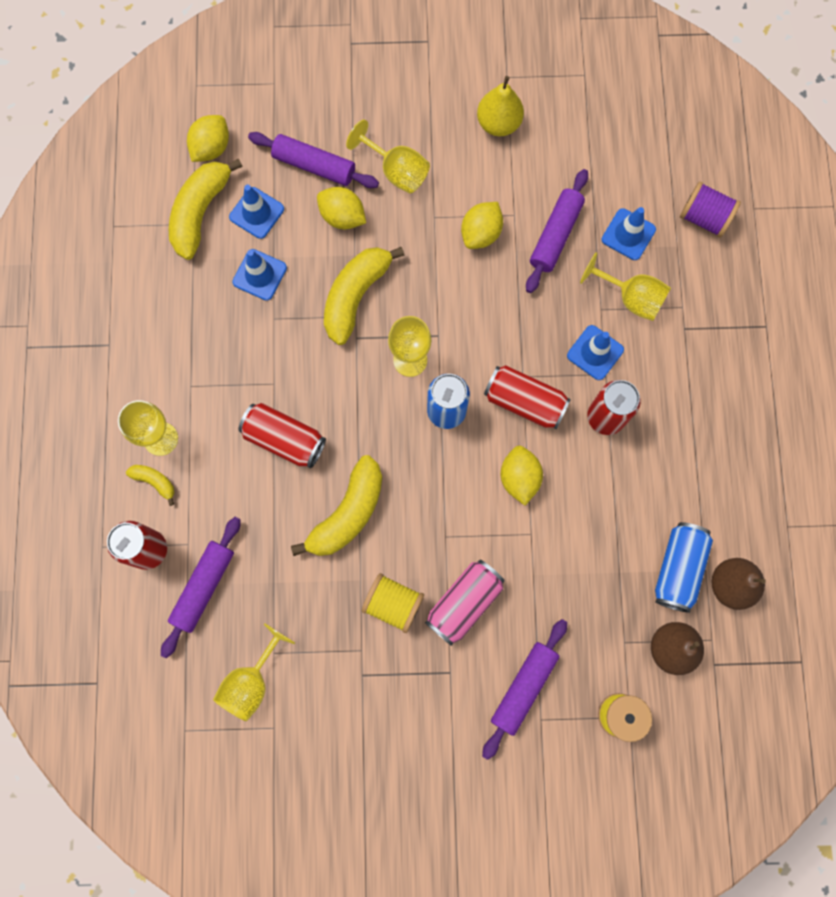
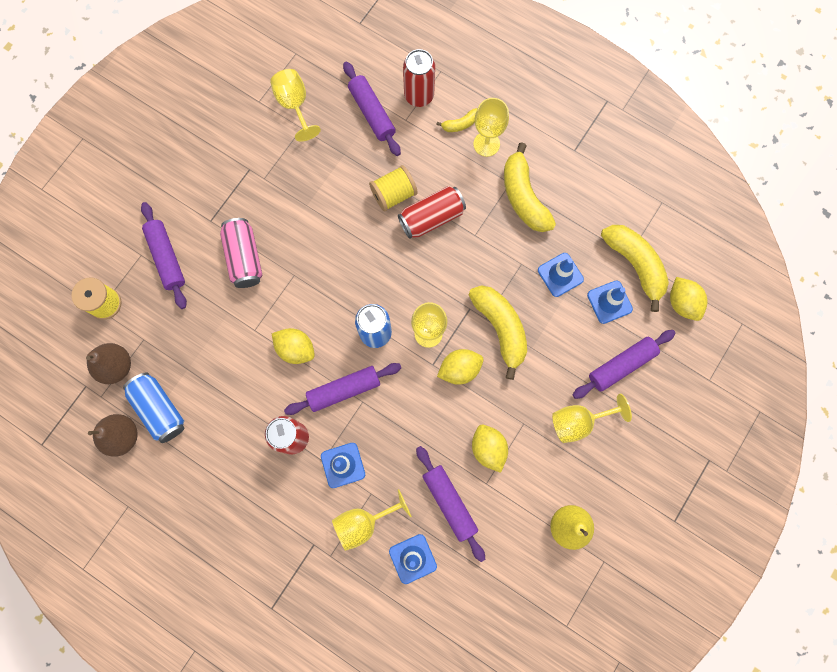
camera: 125 degrees right, 0 degrees up
yellow banana [291,455,382,556] -> yellow banana moved to [504,142,556,232]
yellow lemon [317,187,366,229] -> yellow lemon moved to [437,349,483,385]
yellow spool [361,573,424,633] -> yellow spool moved to [369,165,418,212]
red can [484,365,571,429] -> purple rolling pin [284,363,401,415]
purple spool [680,181,741,238] -> none

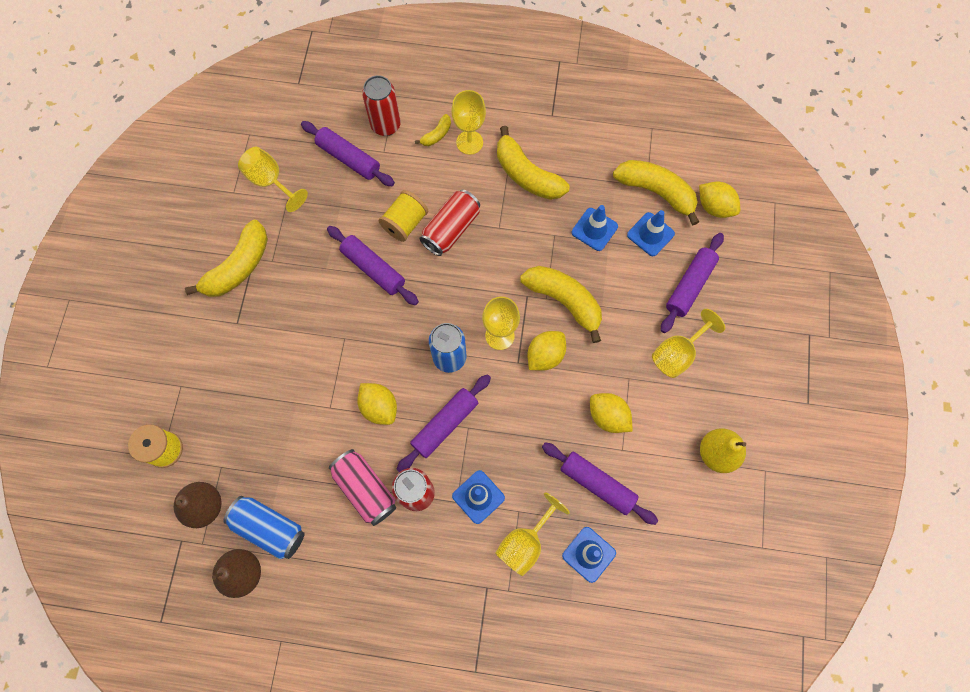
camera: 25 degrees left, 5 degrees down
purple rolling pin [141,202,187,309] -> purple rolling pin moved to [327,226,419,305]
pink can [220,218,262,288] -> pink can moved to [329,449,396,526]
yellow lemon [272,328,315,364] -> yellow lemon turned 45 degrees clockwise [357,383,397,425]
none -> yellow banana [185,220,268,297]

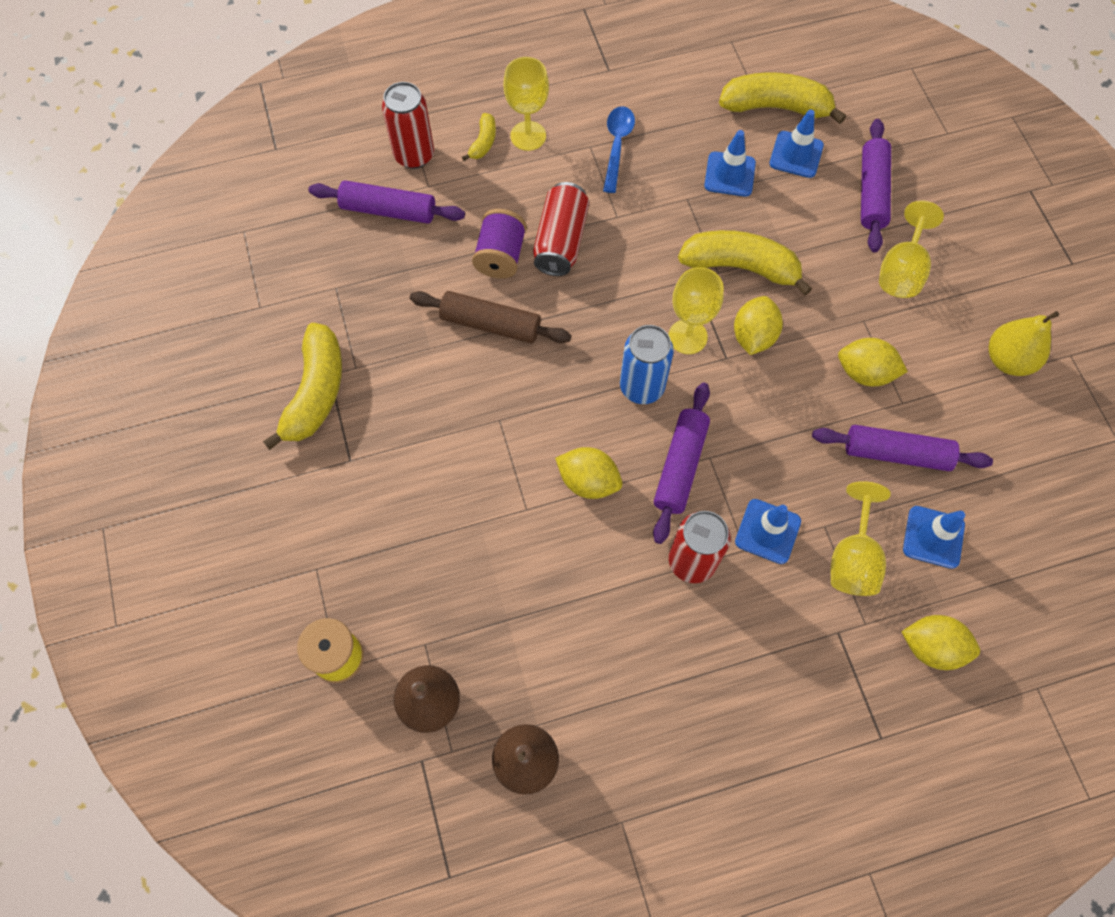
camera: 25 degrees left, 5 degrees down
blue can [223,496,305,559] -> none
yellow goblet [238,147,308,212] -> none
purple rolling pin [327,226,419,305] -> brown rolling pin [410,291,571,343]
pink can [329,449,396,526] -> none
yellow spool [379,190,428,242] -> purple spool [472,209,527,279]
yellow banana [497,126,570,200] -> blue spoon [603,106,635,193]
yellow lemon [699,182,740,218] -> yellow lemon moved to [902,615,980,670]

